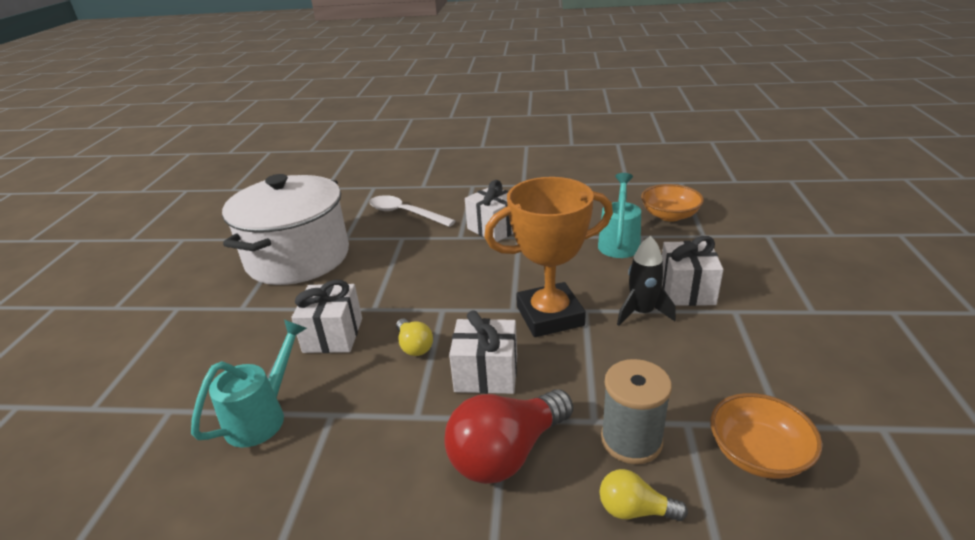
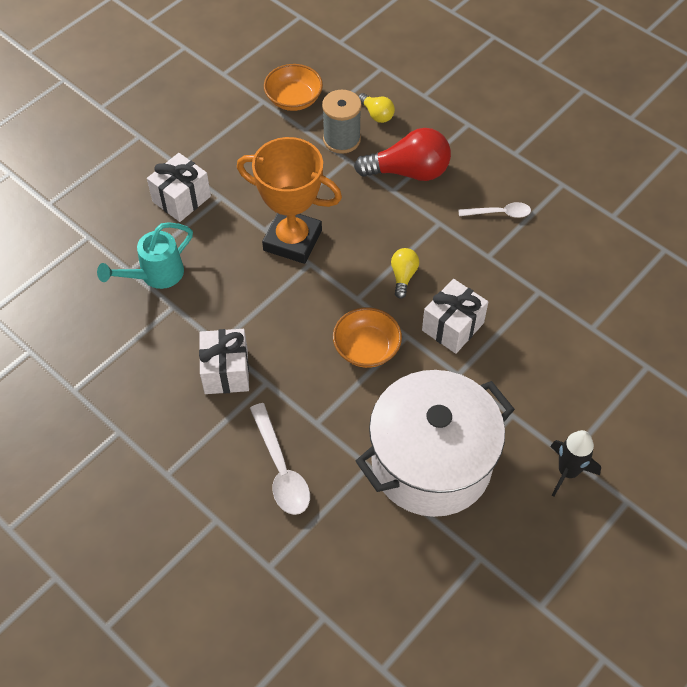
camera: 145 degrees left, 25 degrees up
turquoise watering can [191,320,307,448] -> none
white gift [449,310,517,394] -> none
black rocket [617,236,676,326] -> black rocket moved to [550,430,601,497]
orange bowl [641,184,704,221] -> orange bowl moved to [333,307,402,368]
none -> white spoon [458,202,531,218]

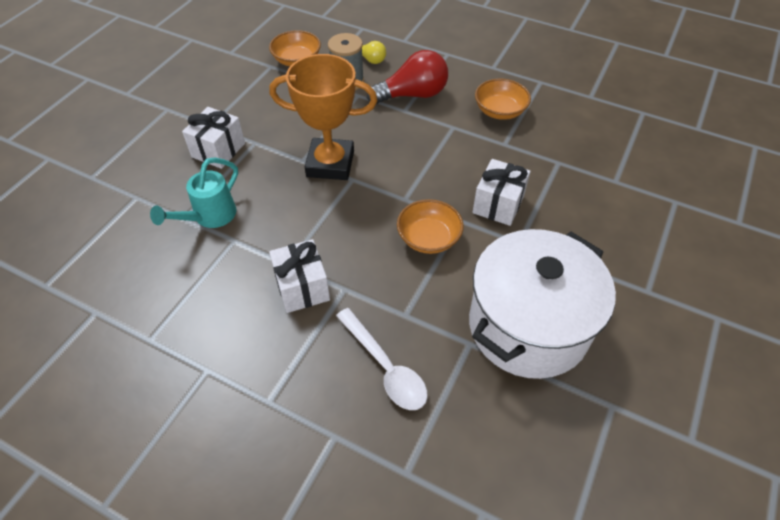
camera: 15 degrees left, 5 degrees down
yellow light bulb [391,248,419,299] -> none
white spoon [458,202,531,218] -> orange bowl [475,79,531,120]
black rocket [550,430,601,497] -> none

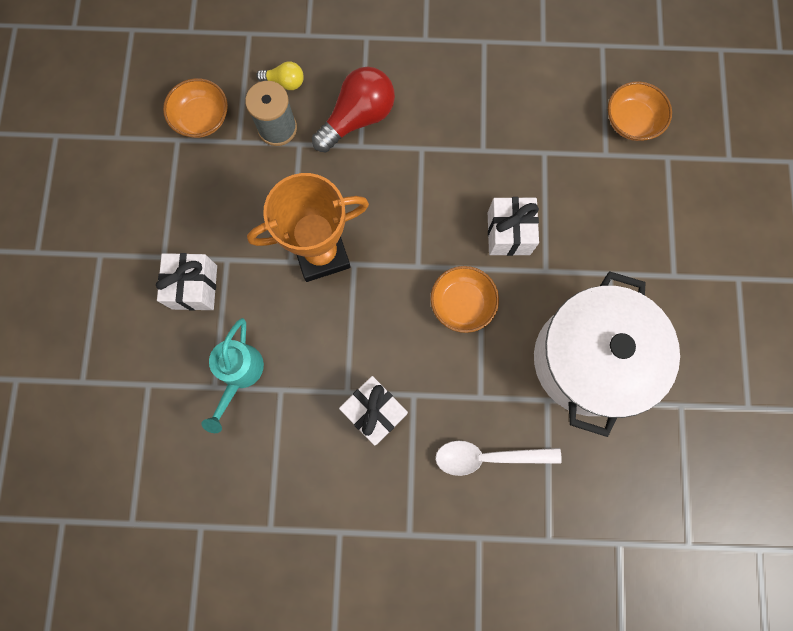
camera: 25 degrees left, 25 degrees up
white spoon [336,308,428,410] -> white spoon turned 150 degrees clockwise [435,441,562,476]
orange bowl [475,79,531,120] -> orange bowl moved to [608,81,672,141]

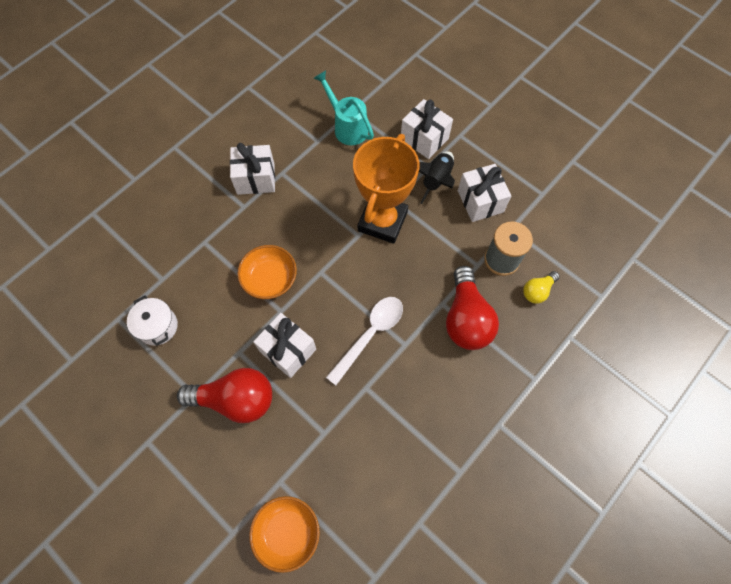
camera: 130 degrees right, 10 degrees down
orange bowl [163,78,228,138] -> none
white spoon [435,441,562,476] -> white spoon moved to [326,297,403,385]
white pot [534,271,680,437] -> white pot [127,295,178,346], size x0.41
none -> red light bulb [177,368,272,423]
none -> black rocket [419,151,455,204]
none -> white gift [458,164,511,222]

